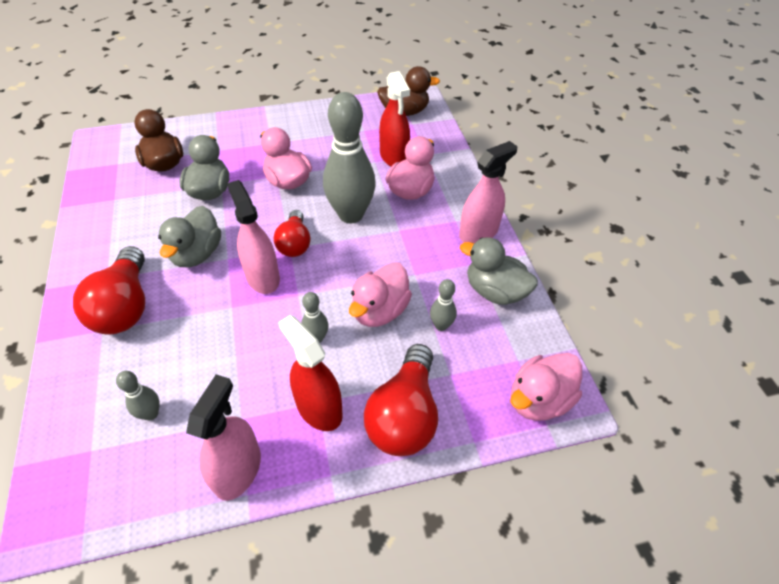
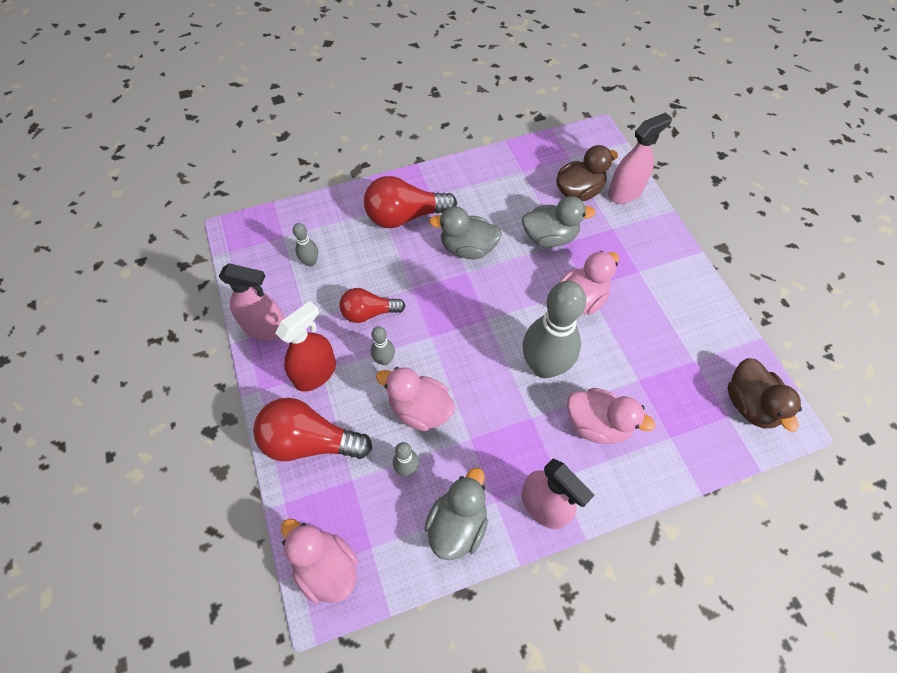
camera: 85 degrees right, 10 degrees up
pink spray bottle [227,180,280,294] -> pink spray bottle moved to [608,112,672,203]
red light bulb [274,210,310,257] -> red light bulb moved to [339,288,405,323]
red spray bottle [379,71,410,166] -> none

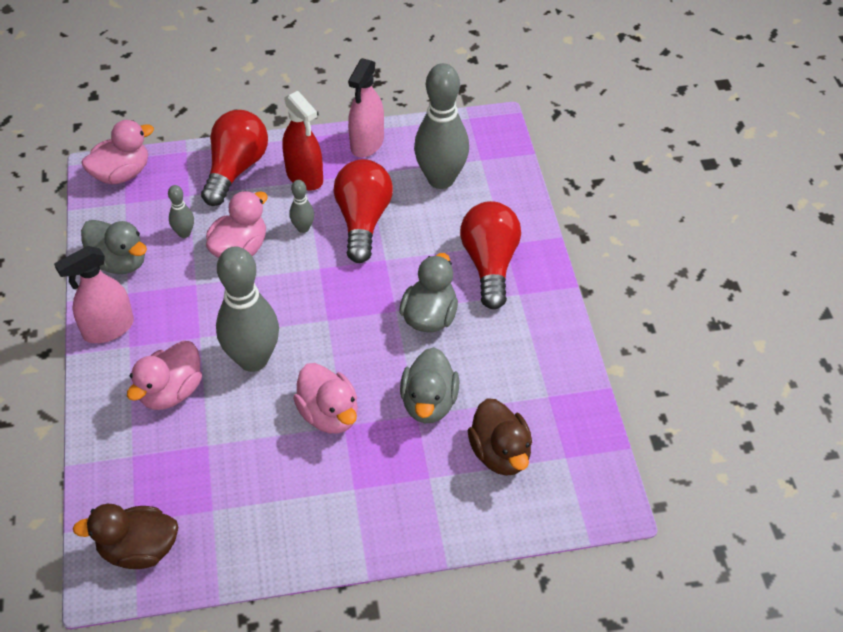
camera: 100 degrees right, 10 degrees down
grey bowling pin [293,223,318,266] -> grey bowling pin [414,63,469,189], size x2.26
red light bulb [339,288,405,323] -> red light bulb [334,159,393,263], size x1.57
pink spray bottle [608,112,672,203] -> none

